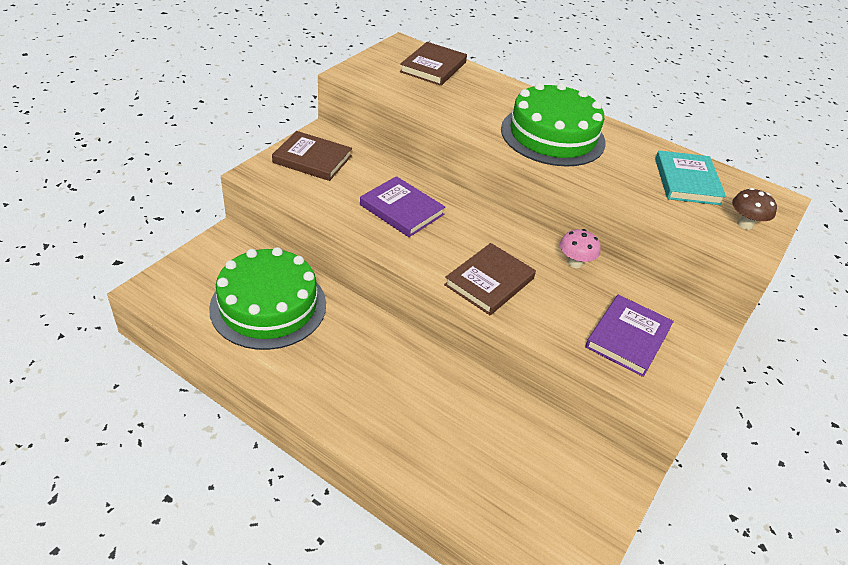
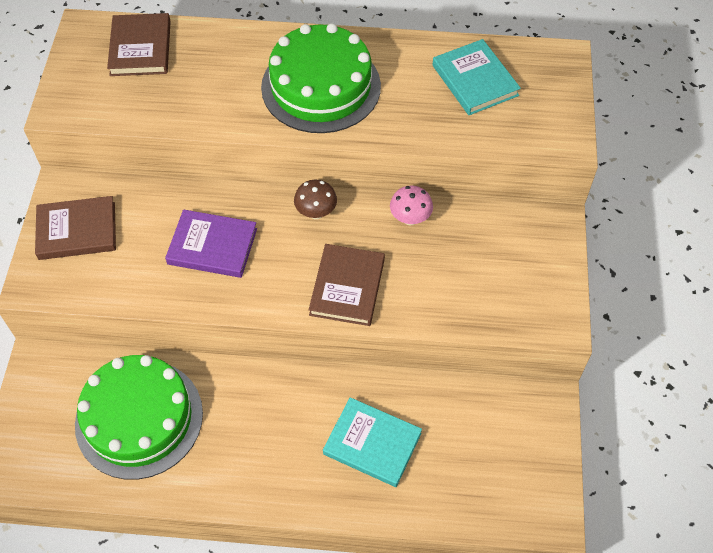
camera: 25 degrees left, 15 degrees up
purple book [585,295,674,377] -> none
brown mushroom [732,188,777,230] -> brown mushroom moved to [294,180,337,219]
none -> turquoise book [323,397,422,487]

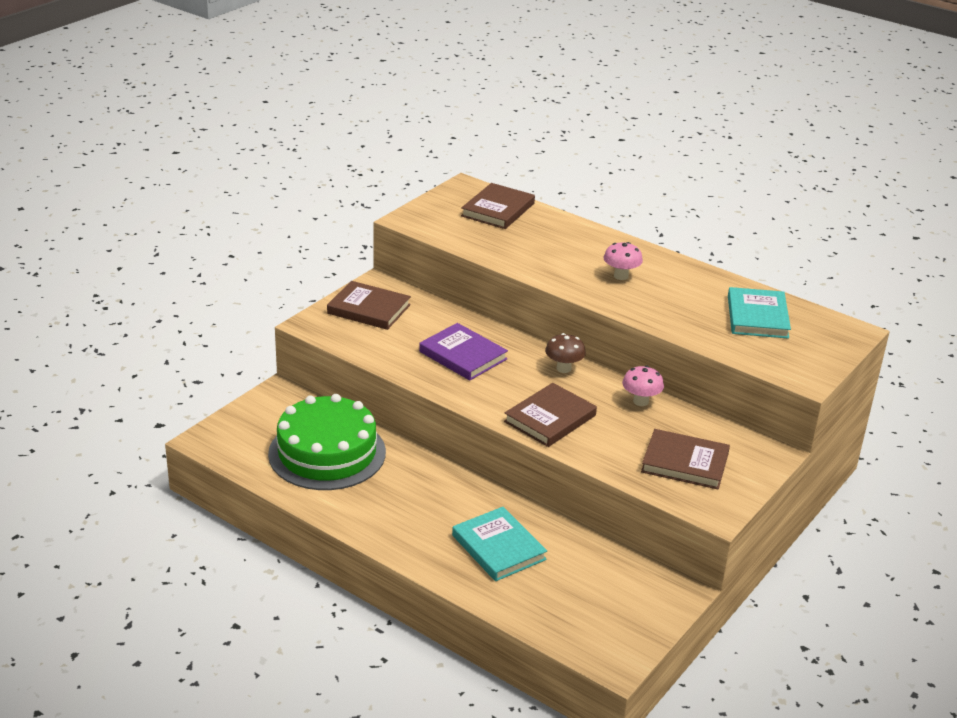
camera: 30 degrees right, 25 degrees down
green cake [261,23,381,133] -> pink mushroom [604,242,643,280]
none -> brown book [641,429,730,489]

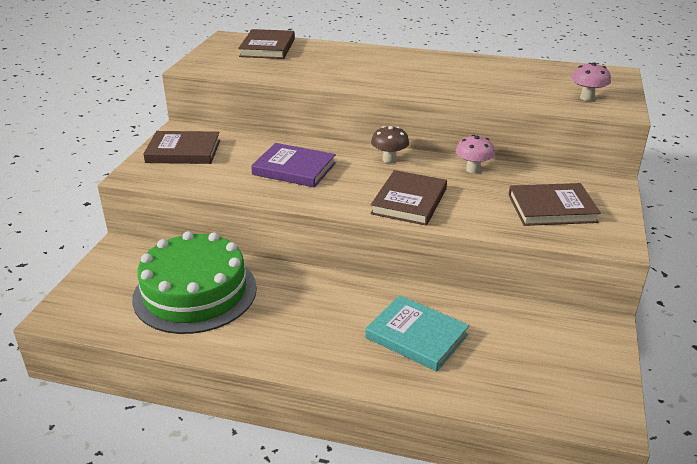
camera: 20 degrees left, 0 degrees up
pink mushroom [604,242,643,280] -> pink mushroom moved to [571,62,611,101]
turquoise book [728,287,791,339] -> none

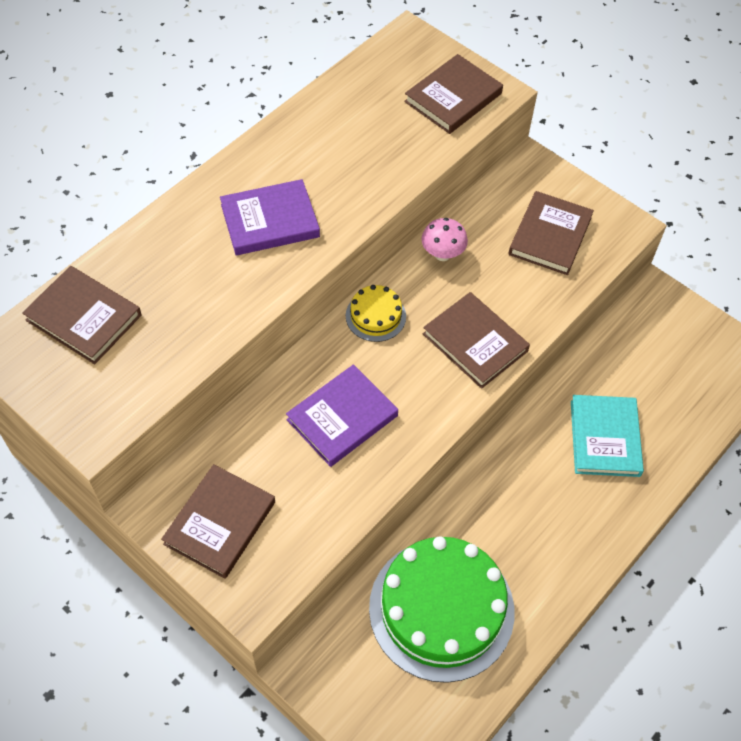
camera: 65 degrees left, 25 degrees up
turquoise book [365,295,469,372] -> turquoise book turned 60 degrees counterclockwise [571,395,644,477]
brown mushroom [371,126,409,163] -> yellow cake [346,285,406,342]
pink mushroom [571,62,611,101] -> brown book [404,54,503,134]
none -> purple book [220,179,320,255]

